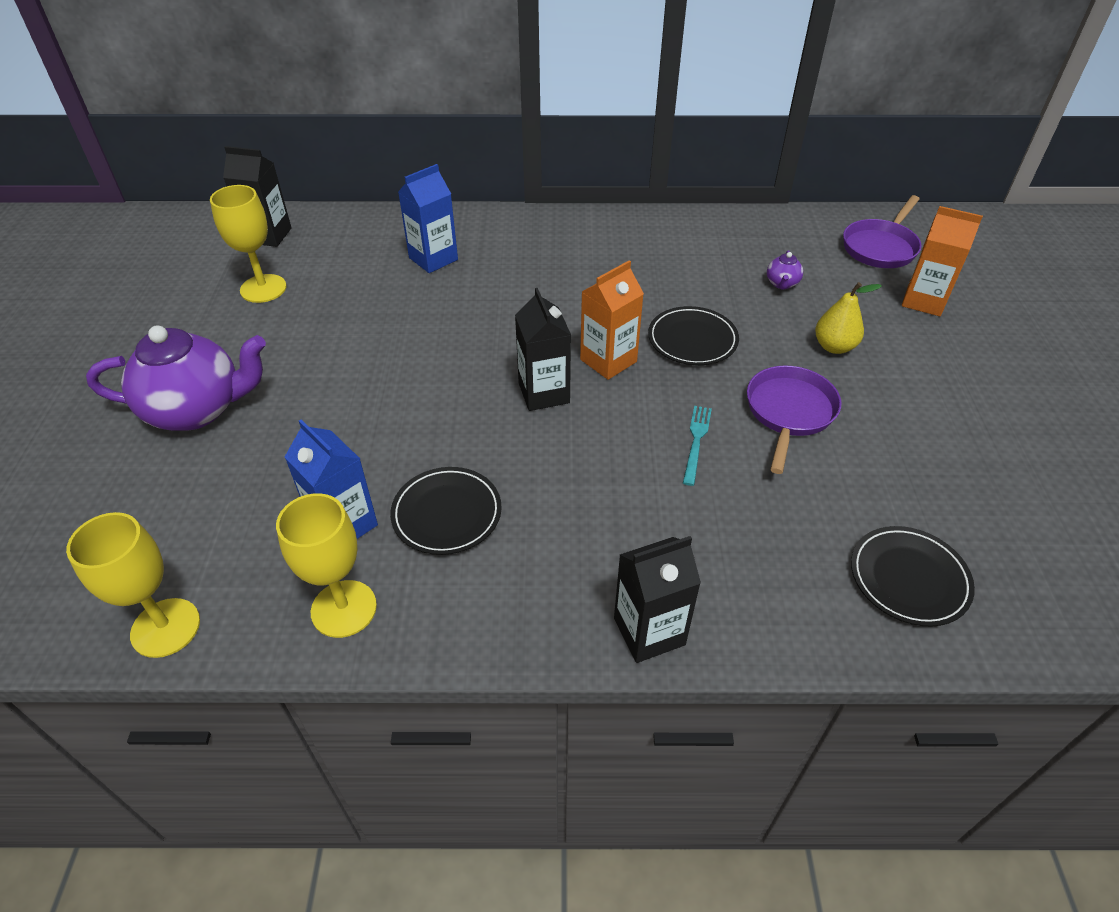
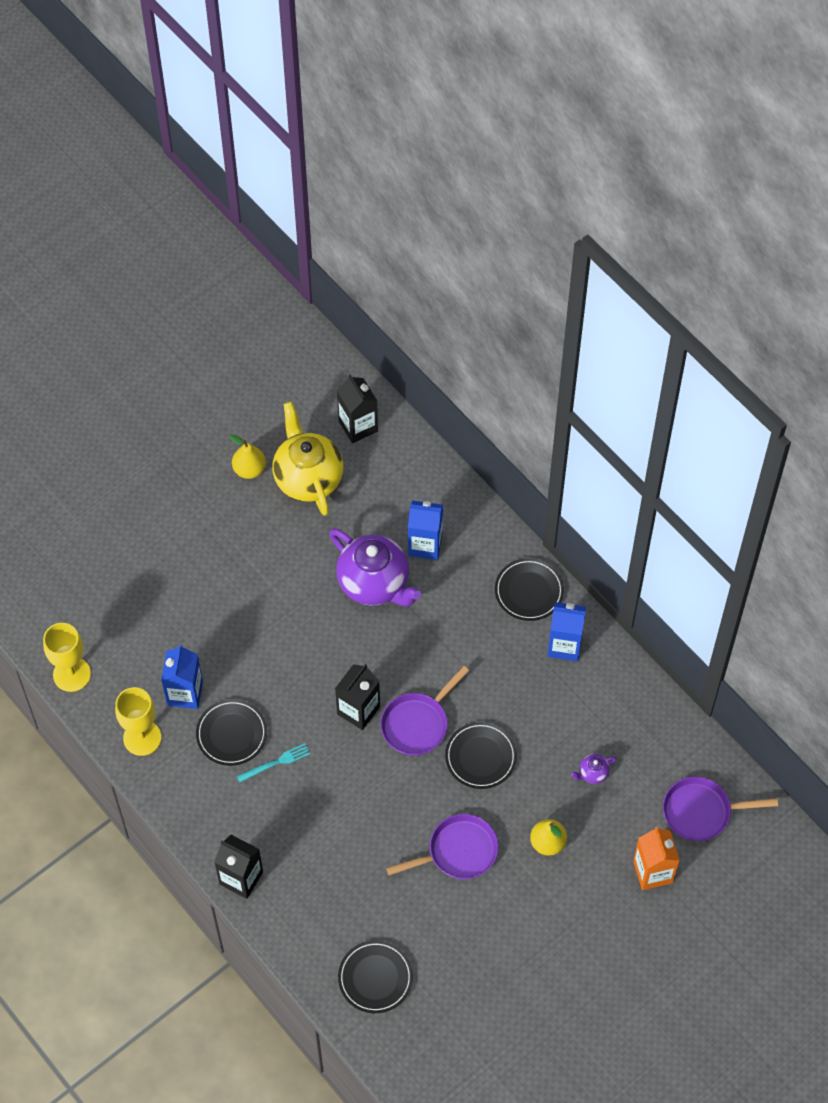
camera: 50 degrees right, 15 degrees up
purple teapot [86,326,266,431] -> purple teapot moved to [329,528,421,607]
yellow goblet [210,185,287,303] -> yellow teapot [272,401,343,516]
orange carton [580,260,644,380] -> purple pan [380,666,469,756]
turquoise fork [683,406,712,486] -> turquoise fork moved to [237,743,310,782]
none -> yellow pear [230,435,266,479]
none -> black plate [495,558,564,621]
none -> blue carton [547,602,586,661]

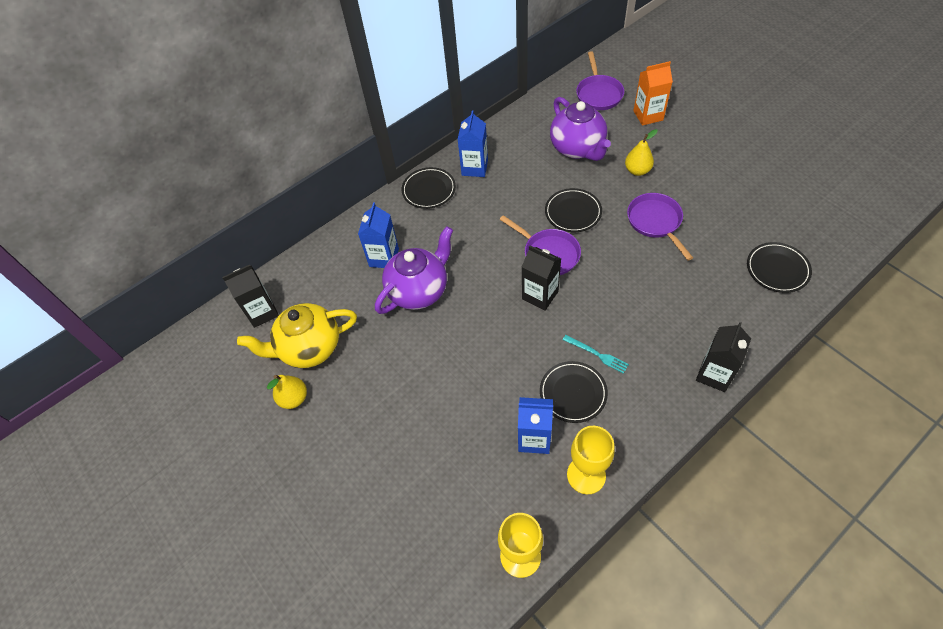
camera: 85 degrees left, 5 degrees down
turquoise fork [237,743,310,782] -> turquoise fork turned 150 degrees clockwise [563,335,629,374]
purple teapot [571,754,617,784] -> purple teapot [550,97,611,161], size x2.48

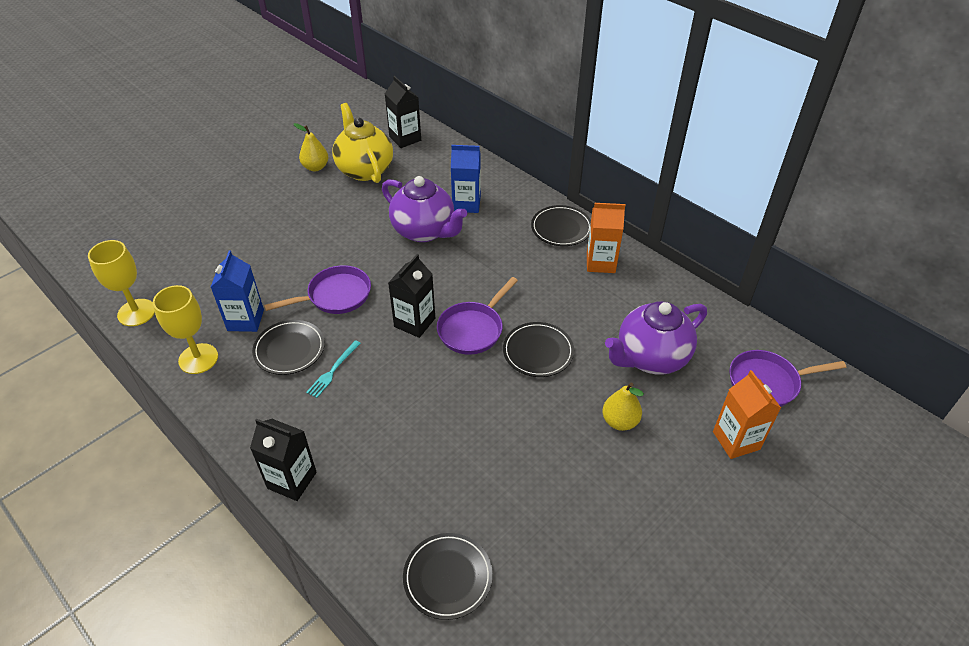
camera: 80 degrees right, 10 degrees down
blue carton [457,110,488,177] -> orange carton [587,203,625,273]
purple pan [627,193,693,261] -> purple pan moved to [264,265,371,314]

